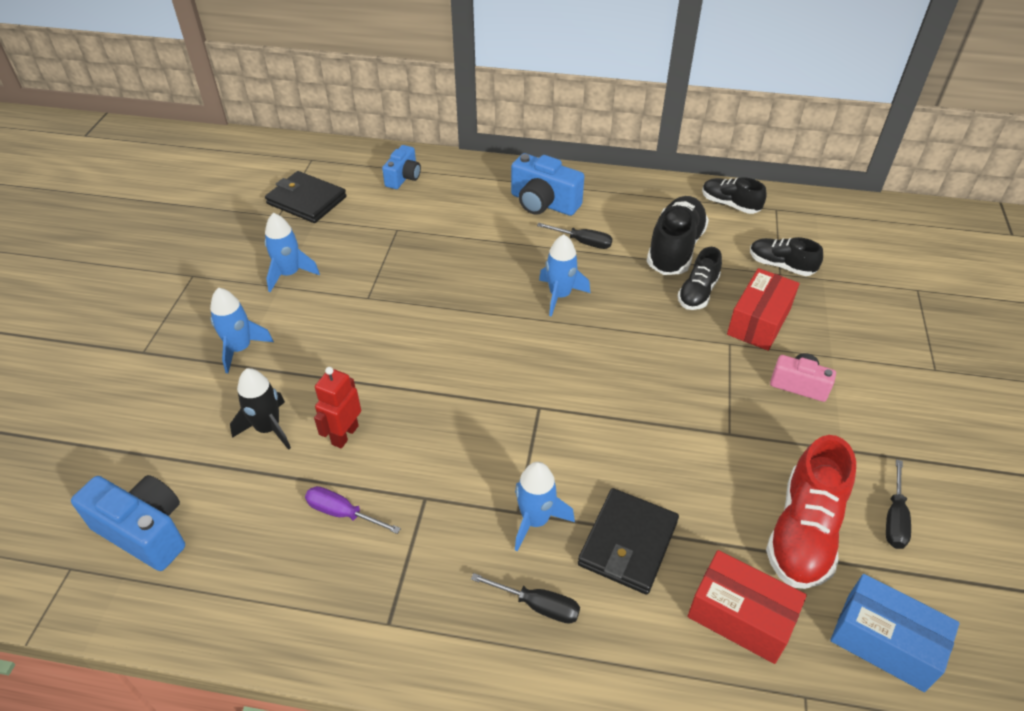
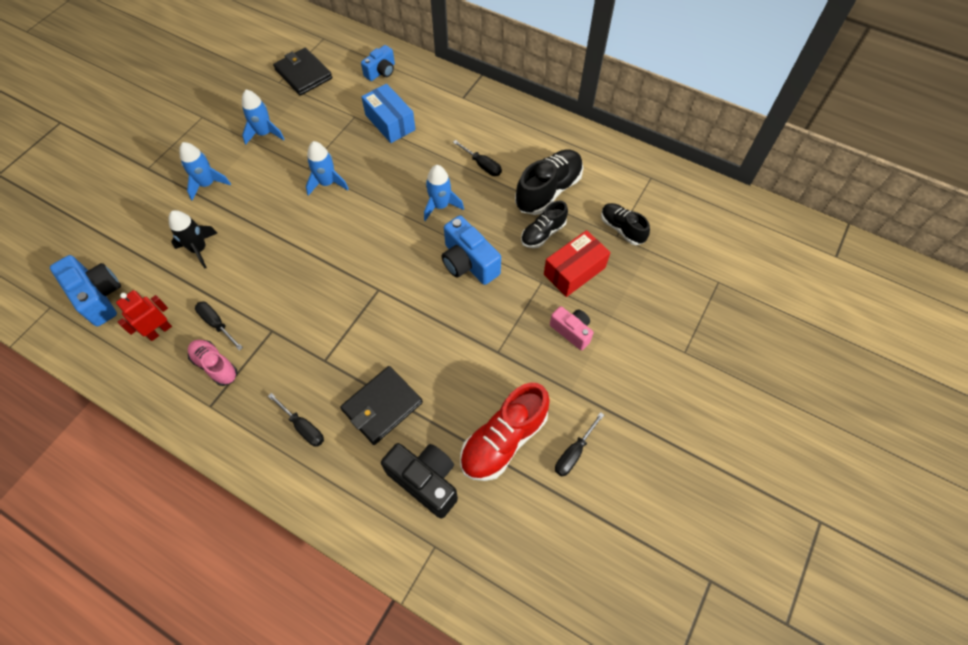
camera: 20 degrees right, 15 degrees up
purple screwdriver [305,486,401,534] -> black screwdriver [195,302,243,351]
red robot [314,367,361,449] -> red robot moved to [116,290,172,341]
blue camera [511,153,584,216] -> blue camera moved to [442,215,501,285]
blue rocket [515,462,575,551] -> blue rocket moved to [306,141,349,196]
red box [688,550,807,664] -> black camera [381,443,458,519]
black shoe [702,177,767,214] -> none
blue box [830,574,960,692] -> blue box moved to [361,84,416,143]
none -> pink shoe [188,340,237,386]

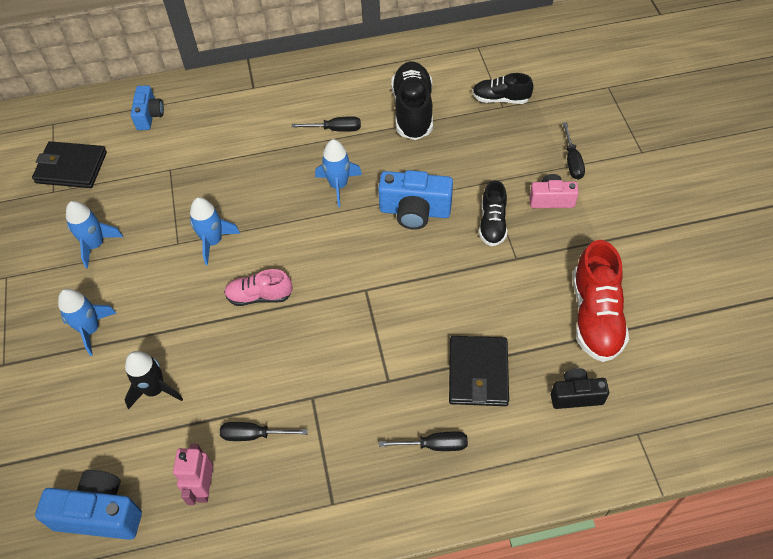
camera: 40 degrees left, 5 degrees down
red robot [116,290,172,341] -> pink robot [173,444,213,505]
pink shoe [188,340,237,386] -> pink shoe moved to [224,269,293,306]
blue box [361,84,416,143] -> none
black camera [381,443,458,519] -> black camera [551,368,609,409], size x0.63
black shoe [521,200,568,248] -> black shoe moved to [479,180,507,246]
red box [544,230,610,297] -> none
black screwdriver [555,412,604,476] -> black screwdriver moved to [563,123,585,180]

